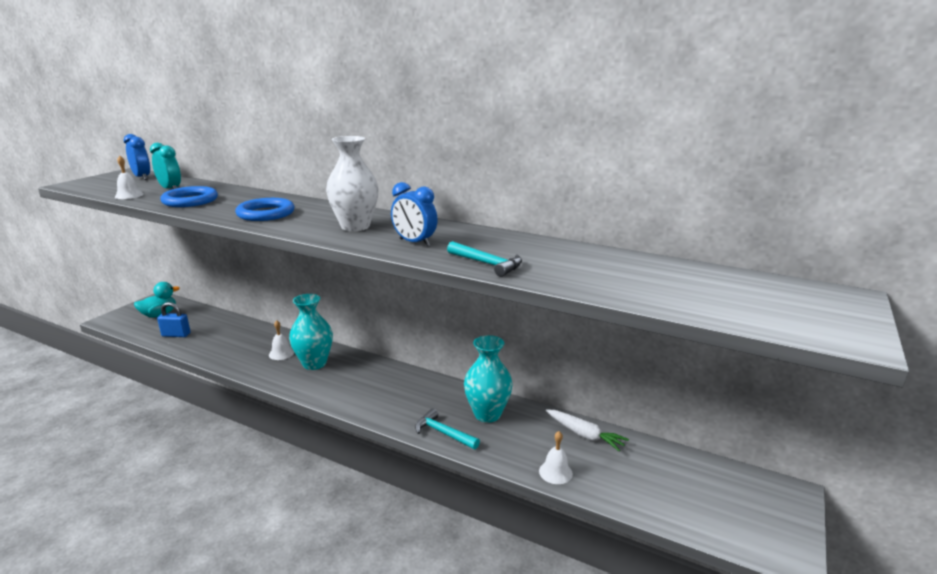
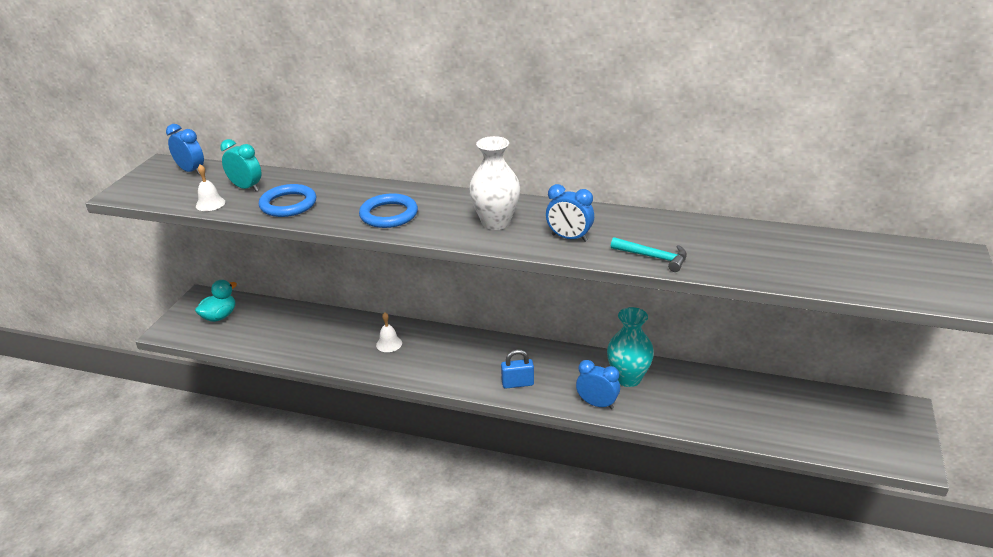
camera: 10 degrees left, 10 degrees up
blue padlock [157,302,191,337] -> blue padlock moved to [501,349,534,389]
turquoise vase [289,294,333,370] -> none
turquoise hammer [415,408,480,450] -> blue clock [576,360,620,409]
white bell [539,431,573,484] -> none
white carrot [546,409,629,451] -> none

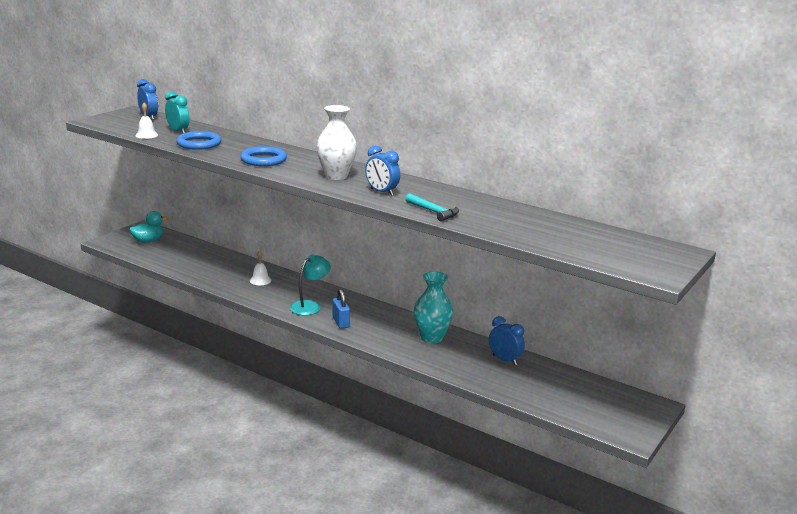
camera: 15 degrees right, 10 degrees down
blue padlock [501,349,534,389] -> blue padlock turned 60 degrees clockwise [333,289,350,329]
blue clock [576,360,620,409] -> blue clock moved to [489,316,525,365]
none -> turquoise lamp [290,254,331,315]

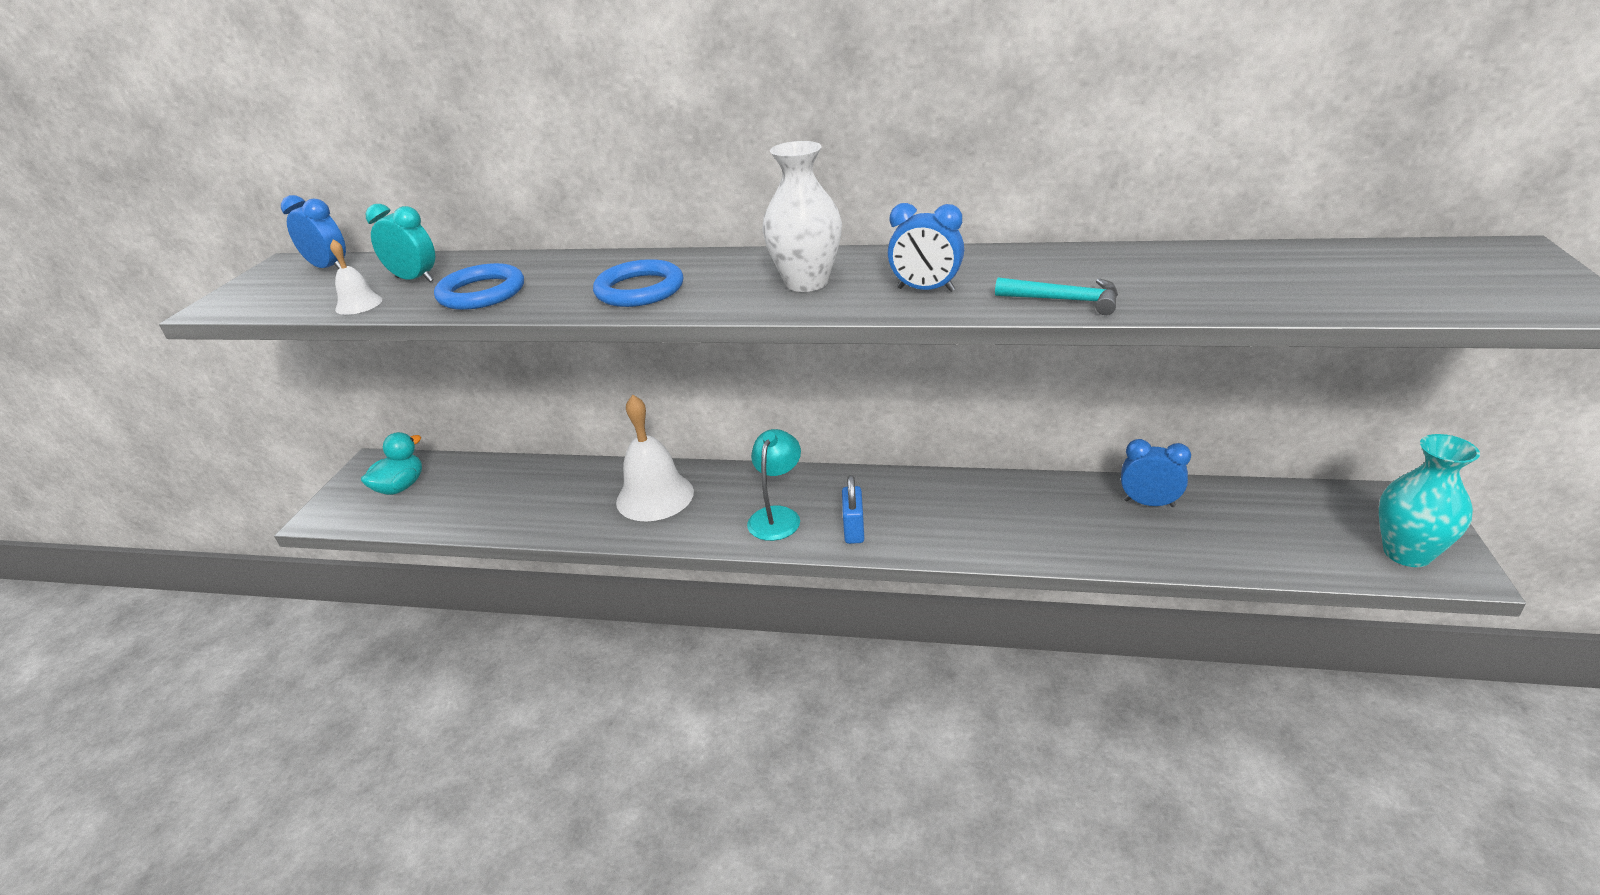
camera: 20 degrees left, 10 degrees up
white bell [250,251,271,285] -> white bell [616,395,694,522], size x2.06
blue padlock [333,289,350,329] -> blue padlock turned 45 degrees clockwise [842,475,864,544]
turquoise vase [414,271,453,343] -> turquoise vase moved to [1379,434,1480,567]

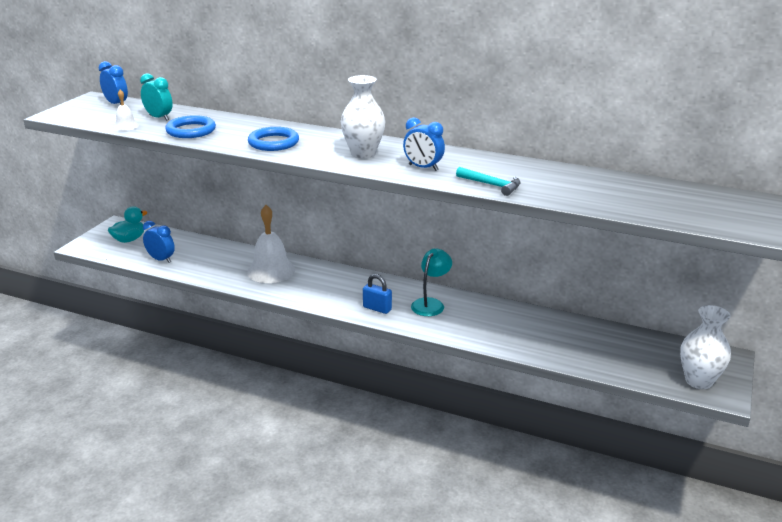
camera: 10 degrees right, 5 degrees down
turquoise lamp [747,429,801,541] -> turquoise lamp moved to [411,249,452,316]
blue padlock [842,475,864,544] -> blue padlock turned 75 degrees counterclockwise [363,274,392,314]
blue clock [1121,439,1191,507] -> blue clock moved to [143,221,175,263]
turquoise vase [1379,434,1480,567] -> white vase [680,305,731,389]

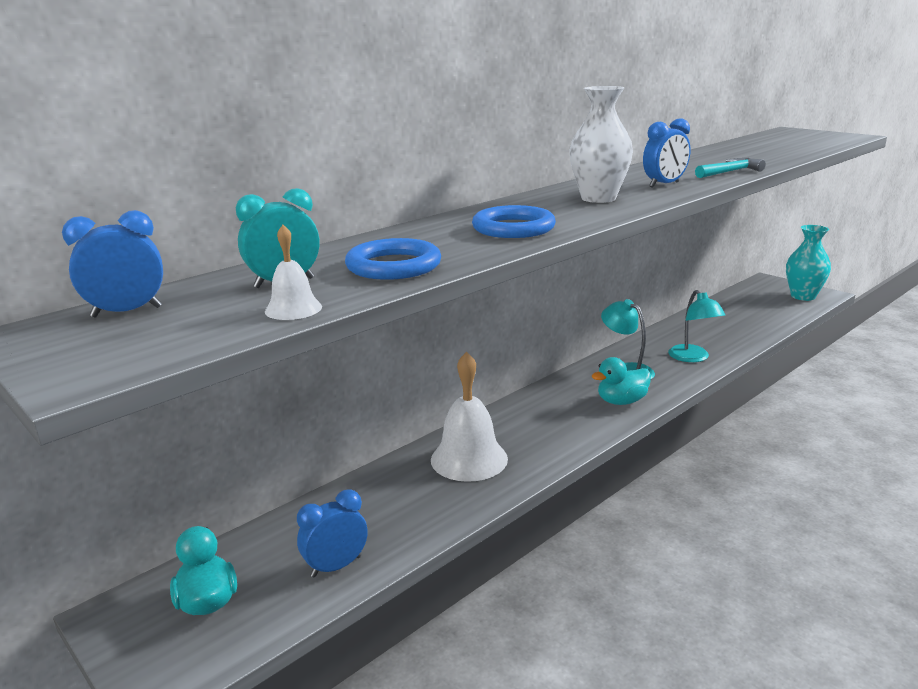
camera: 65 degrees left, 5 degrees down
blue padlock [363,274,392,314] -> turquoise duck [592,357,651,405]
white vase [680,305,731,389] -> turquoise vase [786,225,831,301]
none -> turquoise lamp [668,290,725,362]

